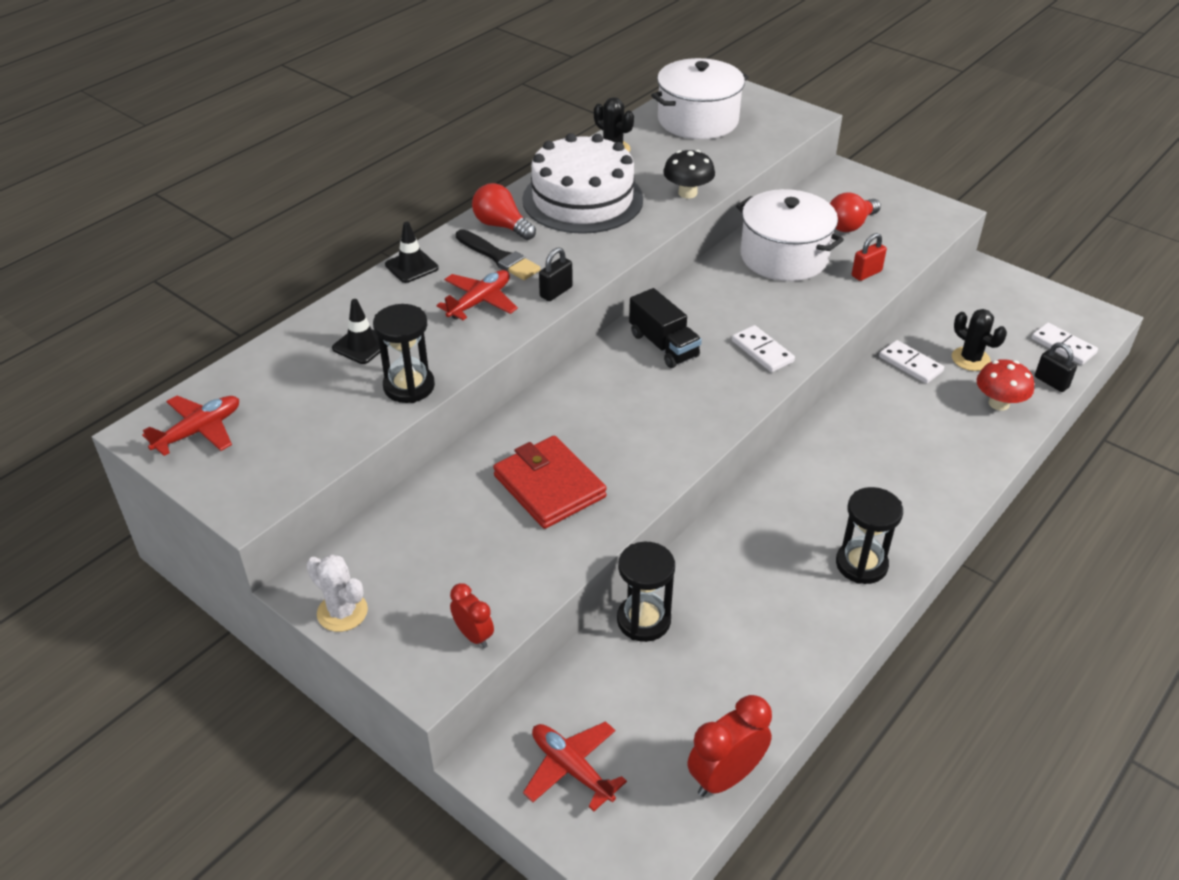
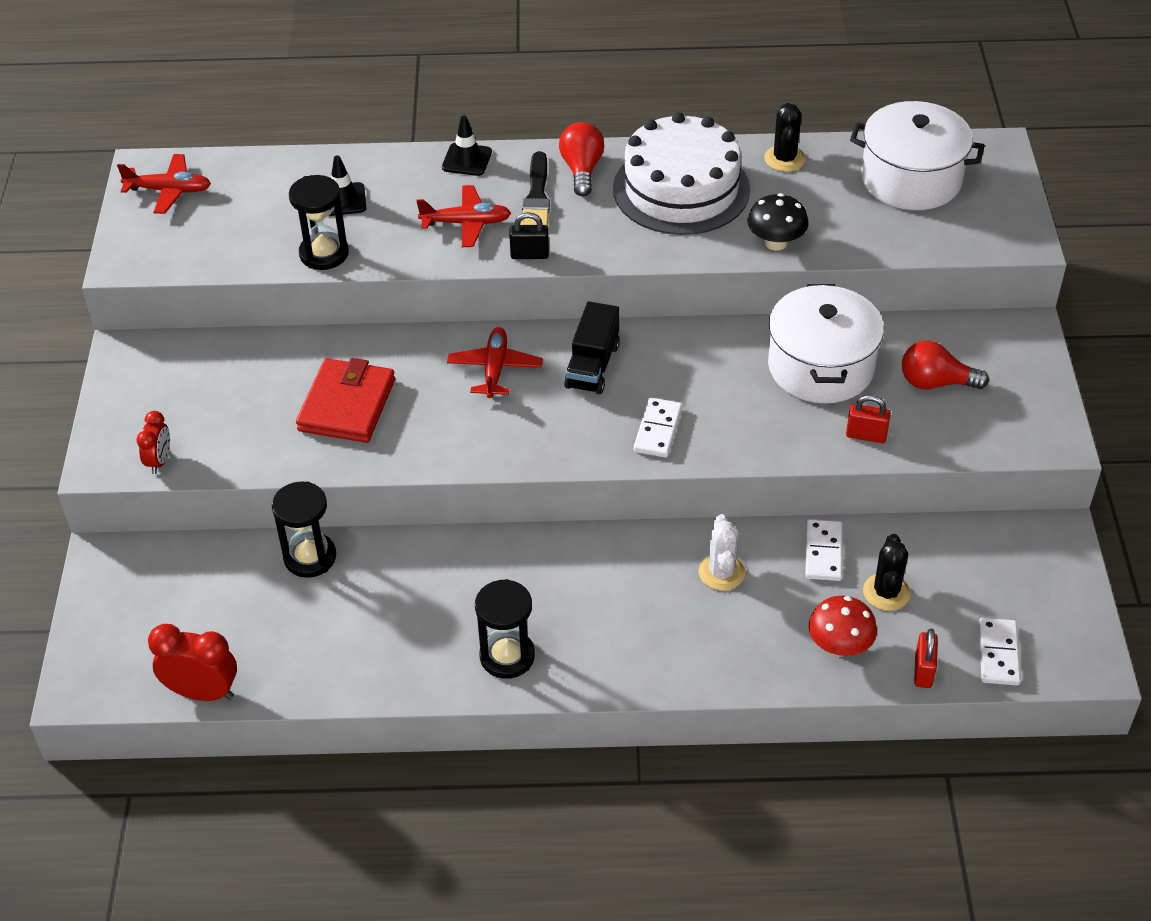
camera: 50 degrees right, 5 degrees up
white cactus [306,554,368,632] -> white cactus moved to [699,514,745,591]
red plane [523,721,627,812] -> red plane moved to [447,327,543,398]
black padlock [1035,342,1077,392] -> red padlock [914,629,938,688]

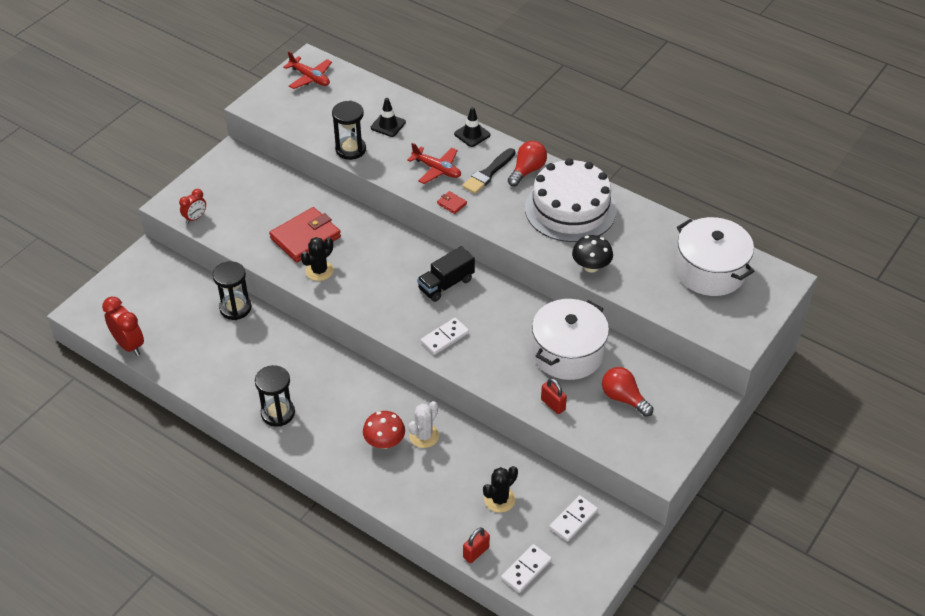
camera: 35 degrees right, 0 degrees up
red plane [447,327,543,398] -> none
black padlock [509,212,549,259] -> red wallet [437,191,467,214]
black cactus [764,103,806,172] -> black cactus moved to [301,237,334,281]
white domino [805,519,842,581] -> white domino moved to [549,495,598,541]
red mushroom [809,596,877,657] -> red mushroom moved to [363,411,405,449]

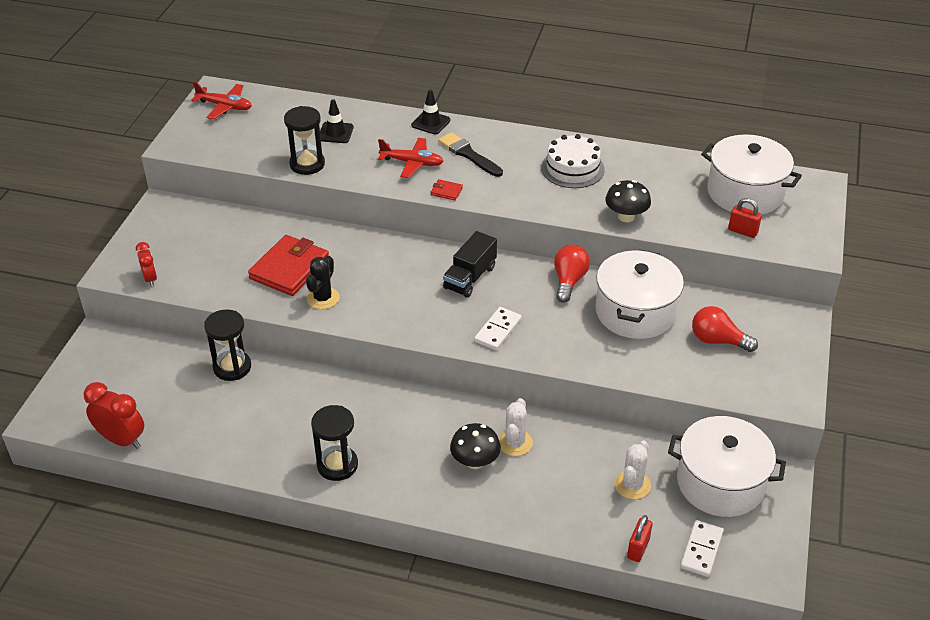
camera: 20 degrees left, 5 degrees down
red clock [179,189,206,223] -> red clock turned 45 degrees counterclockwise [136,242,157,287]
red mushroom [363,411,405,449] -> black mushroom [450,423,501,469]
black brush [462,148,515,194] -> black brush turned 120 degrees clockwise [438,132,503,177]
black cactus [483,466,518,513] -> white cactus [614,441,651,499]
red light bulb [508,141,547,186] -> red light bulb moved to [554,244,590,303]
white cake [525,158,617,242] -> white cake [541,134,605,188], size x0.63
red padlock [541,378,567,414] -> red padlock moved to [728,198,762,238]
white domino [549,495,598,541] -> white pot [668,416,786,517]

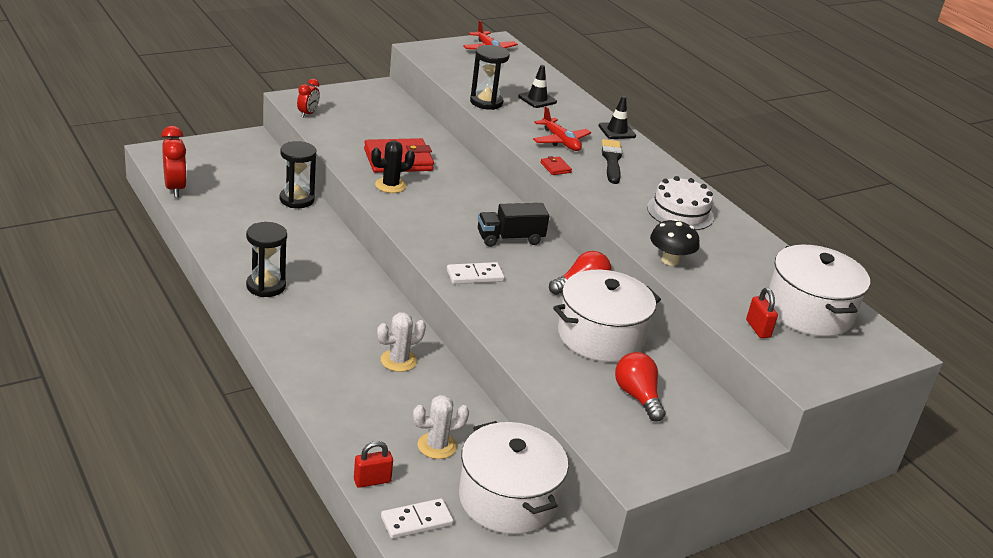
camera: 40 degrees right, 10 degrees down
black mushroom [450,423,501,469] -> none

